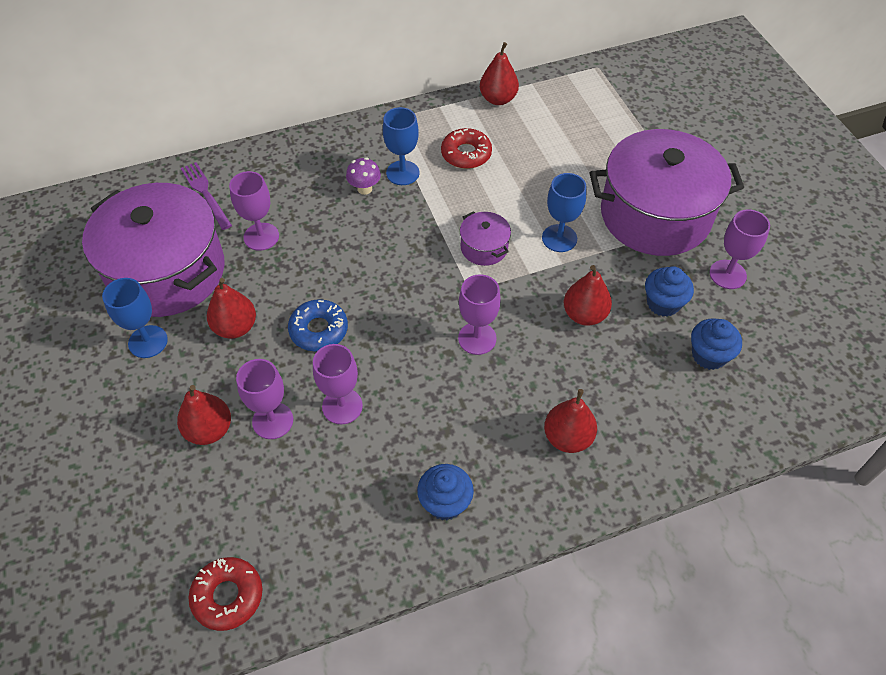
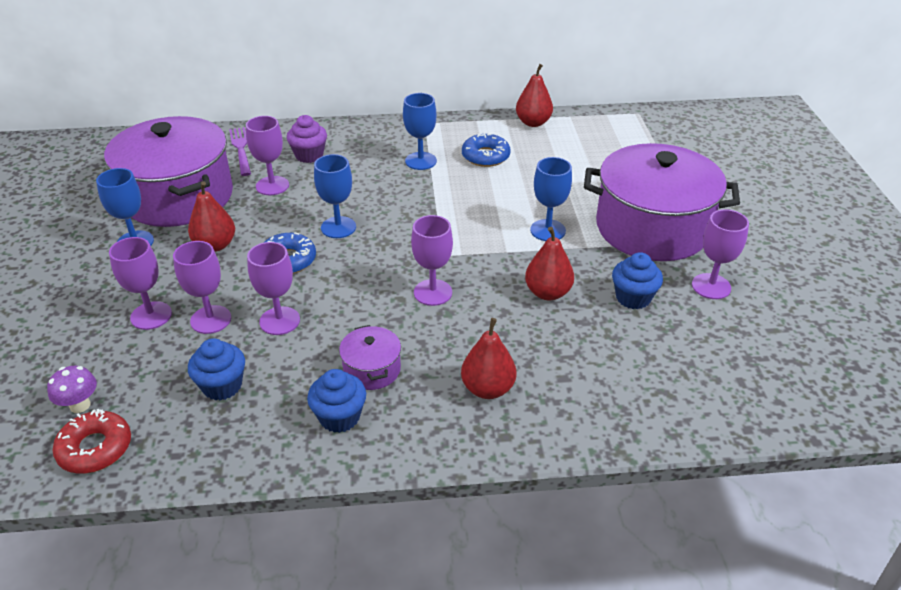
camera: 15 degrees right, 15 degrees down
red pear [177,385,231,445] -> purple goblet [109,237,172,330]
purple mushroom [346,157,381,195] -> purple mushroom moved to [47,366,97,413]
red donut [441,128,492,169] -> blue donut [462,134,511,167]
purple pot [460,211,511,266] -> purple pot moved to [339,325,401,390]
blue cupcake [691,318,742,370] -> blue cupcake moved to [188,338,245,401]
none -> purple cupcake [287,115,327,163]
none -> blue goblet [314,154,356,238]

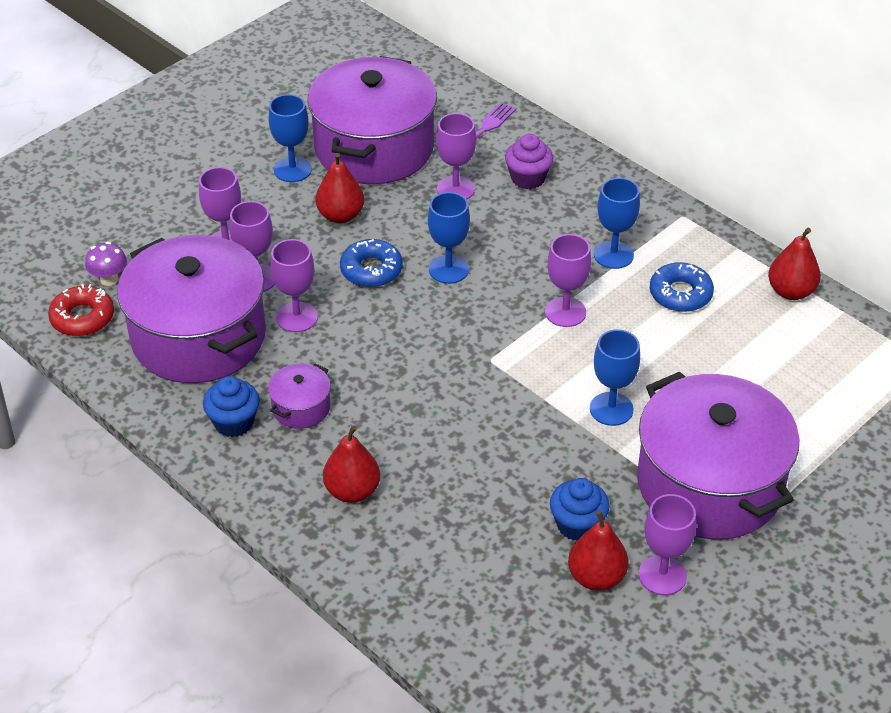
camera: 50 degrees right, 5 degrees up
blue cupcake [188,338,245,401] -> purple pot [117,235,266,383]
purple goblet [411,215,453,306] -> purple goblet moved to [545,234,591,327]
red pear [525,227,574,300] -> red pear moved to [568,510,629,591]

